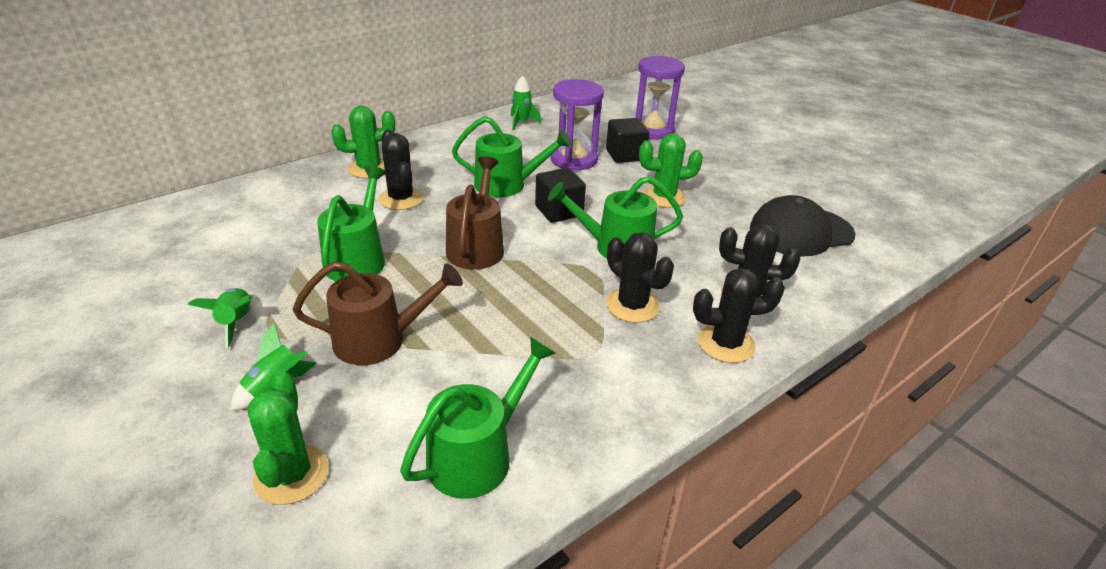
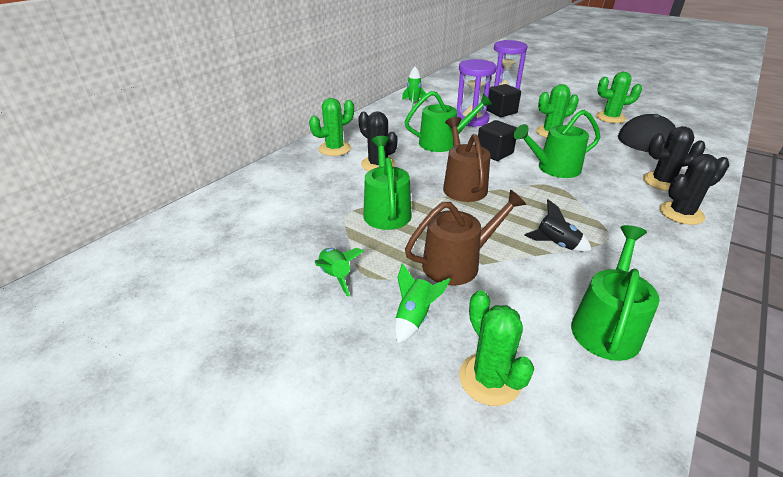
camera: 15 degrees left, 0 degrees up
black cactus [606,232,674,323] -> none
none -> black rocket [524,199,592,252]
none -> green cactus [596,72,642,123]

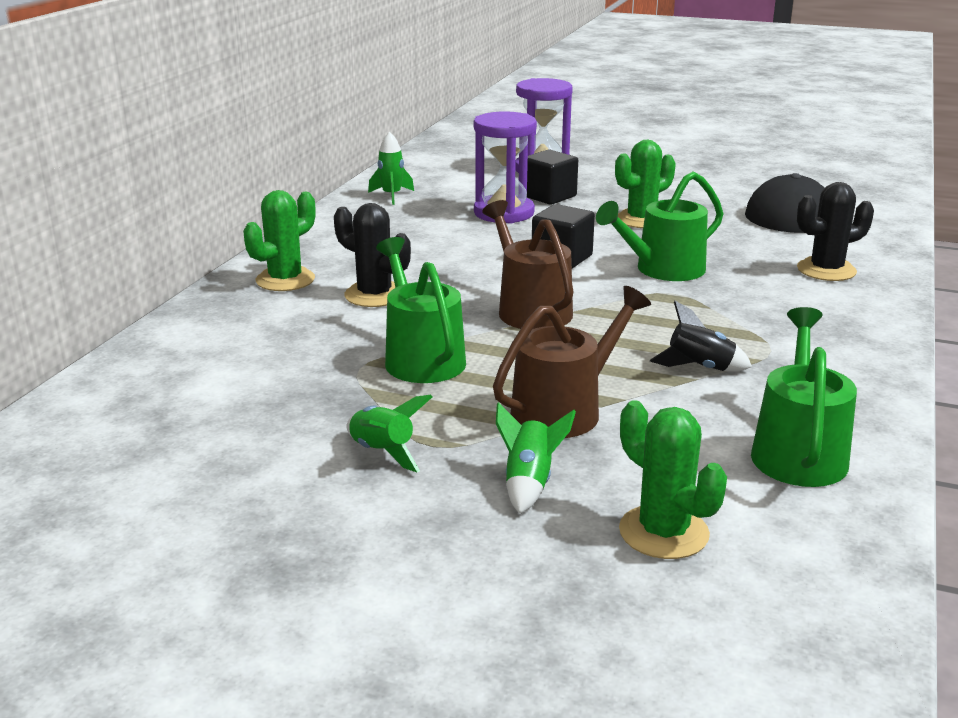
camera: 15 degrees left, 10 degrees down
green watering can [405,91,493,152] -> none
green cactus [596,72,642,123] -> none
black cactus [659,154,729,225] -> none

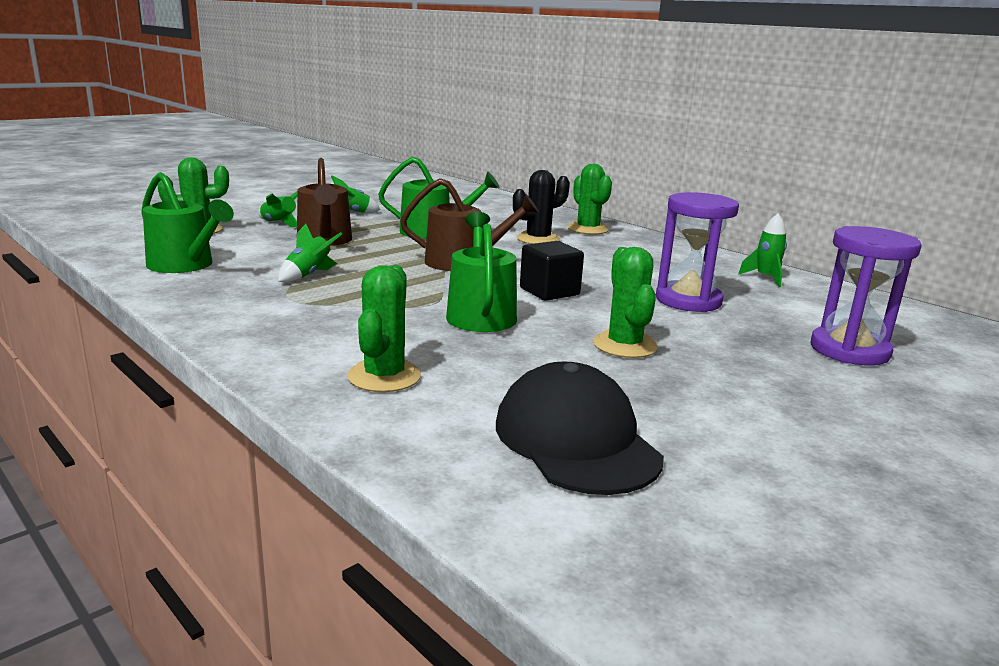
camera: 115 degrees right, 5 degrees down
black cube [527,150,578,205] -> none
black rocket [650,301,752,371] -> green rocket [278,224,342,283]
black cactus [797,182,874,281] -> green cactus [347,265,421,392]

